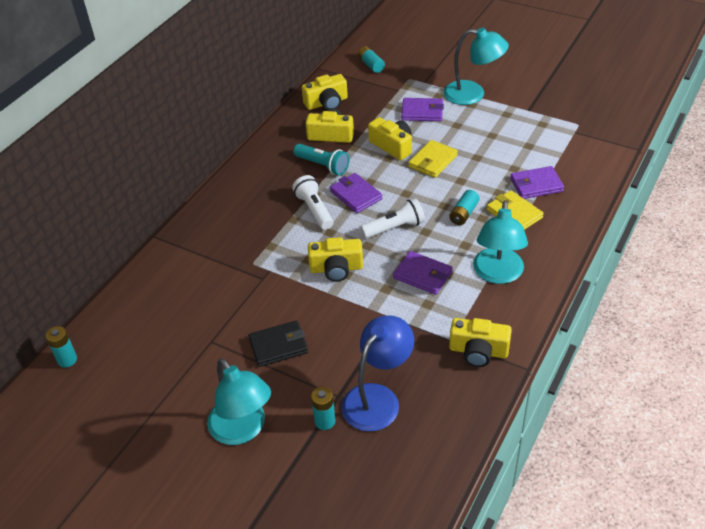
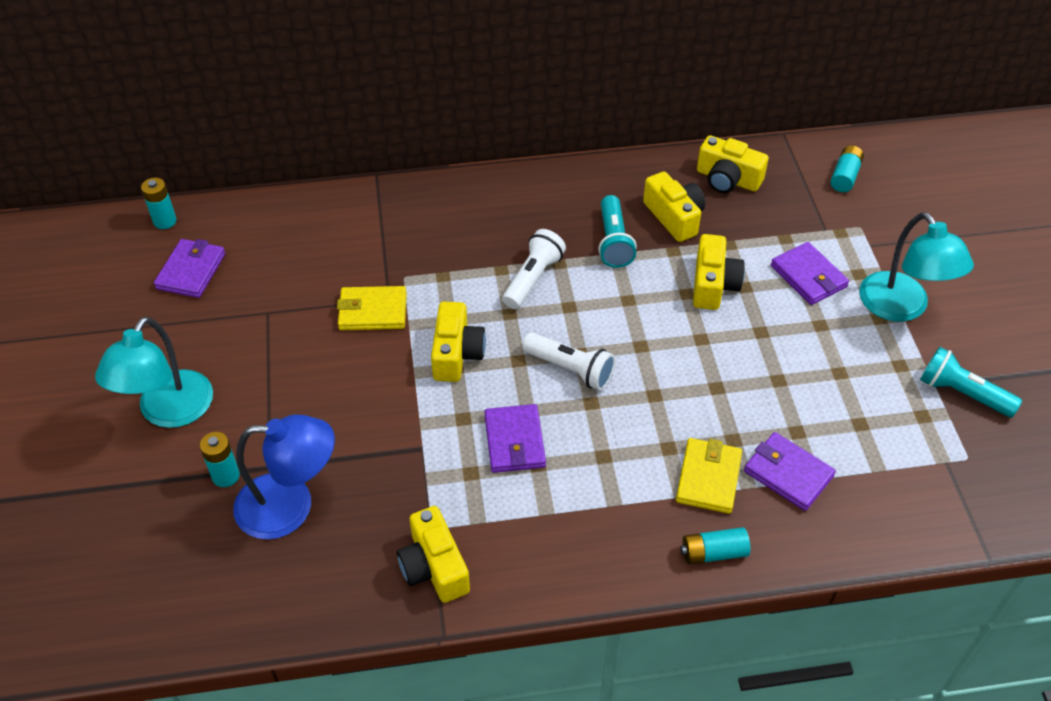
camera: 50 degrees right, 5 degrees up
black wallet [248,320,308,367] -> none
yellow camera [308,237,363,282] -> yellow camera turned 135 degrees counterclockwise [431,302,486,382]
purple wallet [330,173,382,213] -> purple wallet moved to [154,239,225,298]
yellow wallet [408,140,458,178] -> yellow wallet moved to [337,286,407,330]
turquoise battery [449,190,480,225] -> turquoise battery moved to [680,527,750,564]
turquoise lamp [473,200,528,284] -> none
none -> turquoise flashlight [920,346,1022,417]

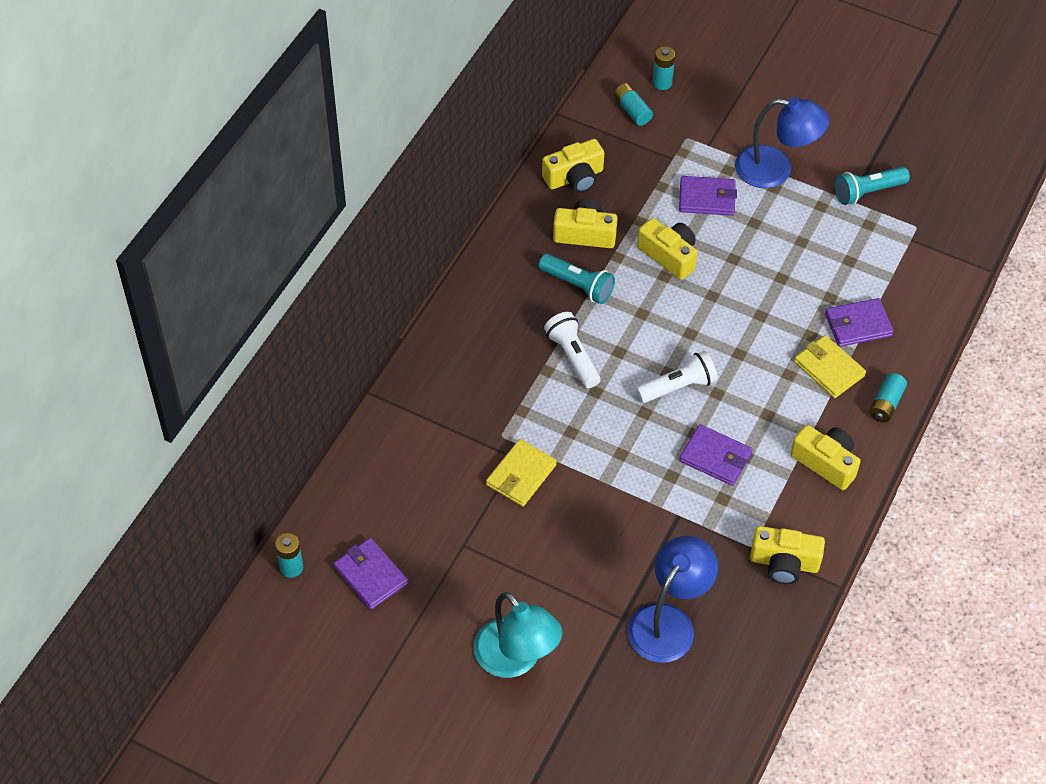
camera: 55 degrees left, 5 degrees up
turquoise battery [200,432,240,487] -> turquoise battery moved to [653,46,675,90]
yellow camera [431,302,486,382] -> yellow camera moved to [790,425,861,490]
turquoise lamp [859,212,974,322] -> blue lamp [735,97,829,188]

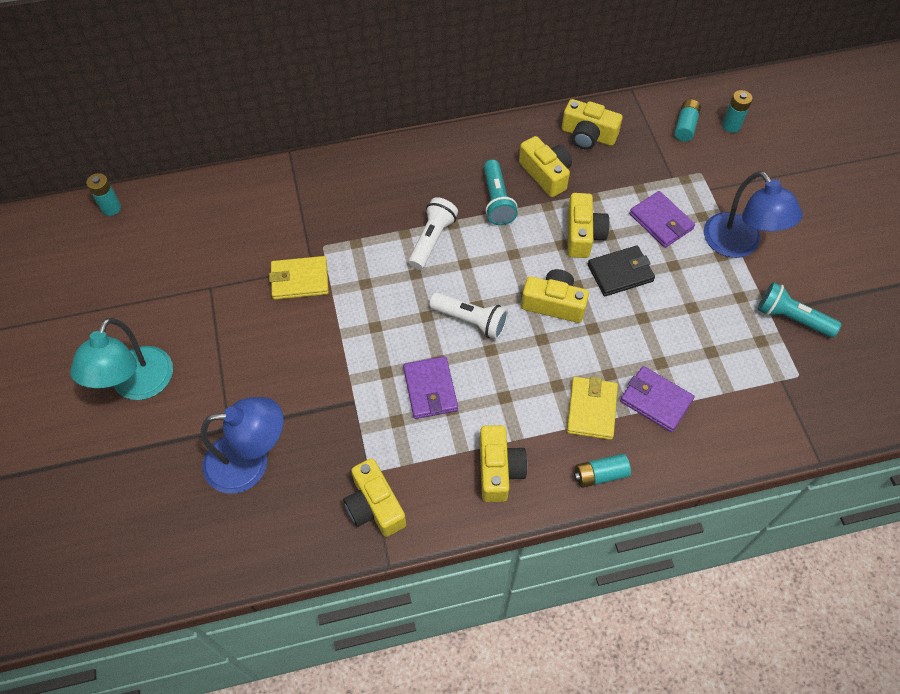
camera: 50 degrees right, 5 degrees up
purple wallet [334,538,408,610] -> none
none -> yellow camera [521,269,589,323]
none -> black wallet [588,245,655,296]

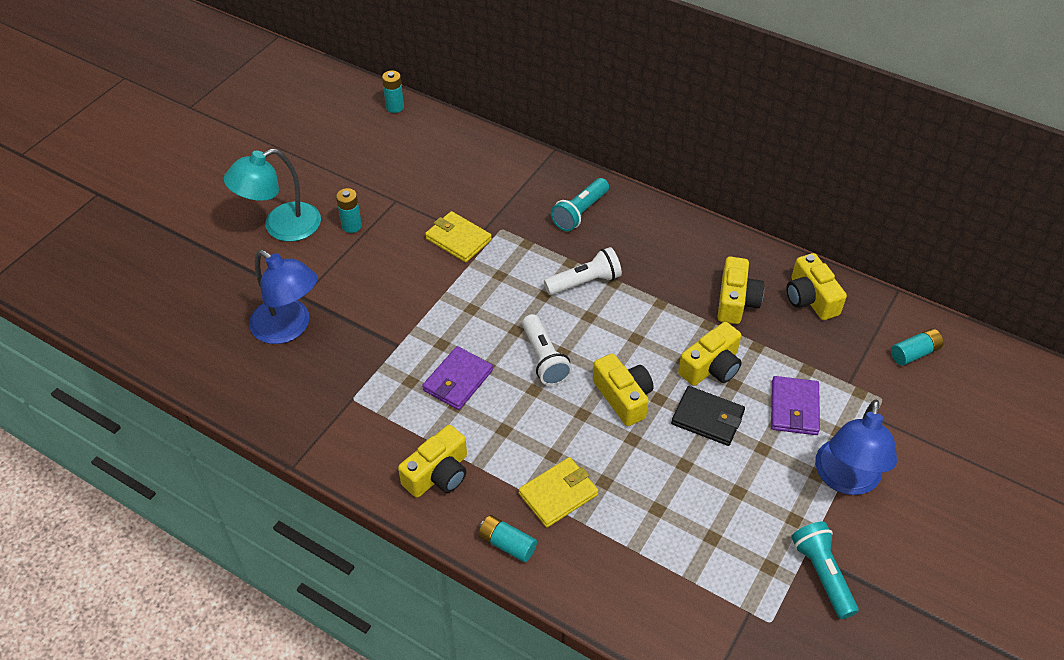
camera: 45 degrees right, 10 degrees down
yellow camera [343,458,406,537] -> none
turquoise flashlight [484,160,518,225] -> turquoise flashlight moved to [551,178,609,231]
purple wallet [620,366,695,432] -> none
turquoise battery [722,90,752,133] -> turquoise battery moved to [336,188,362,233]

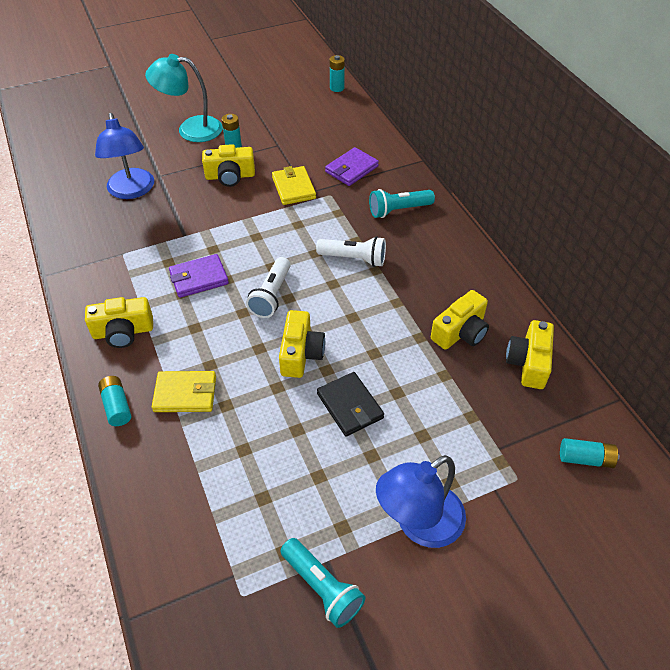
camera: 35 degrees right, 0 degrees up
yellow camera [678,322,742,386] -> yellow camera moved to [202,144,255,187]
purple wallet [771,376,820,435] -> purple wallet moved to [325,147,379,186]
turquoise flashlight [791,521,858,619] -> turquoise flashlight turned 120 degrees clockwise [281,538,365,628]

